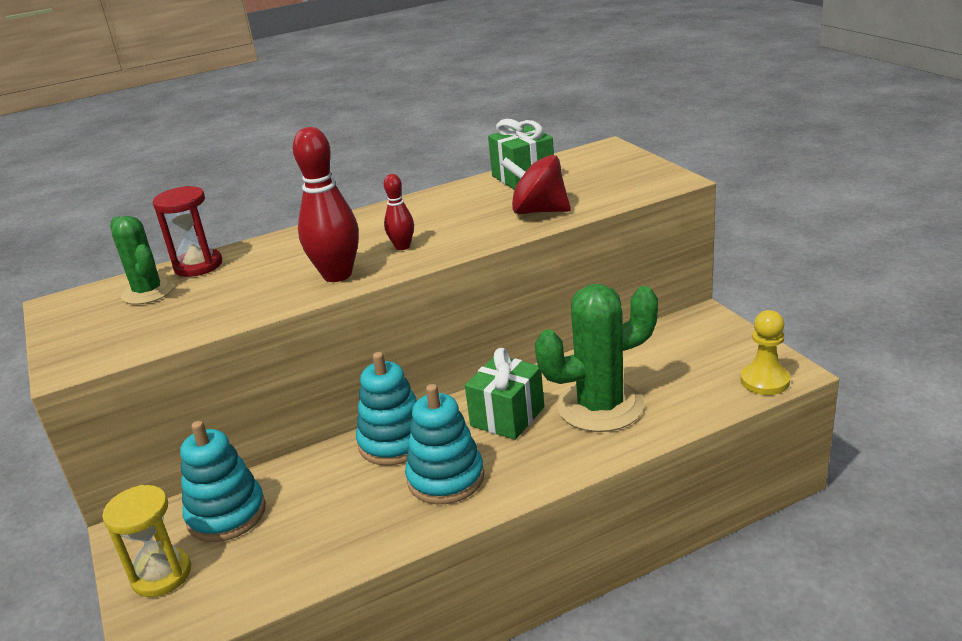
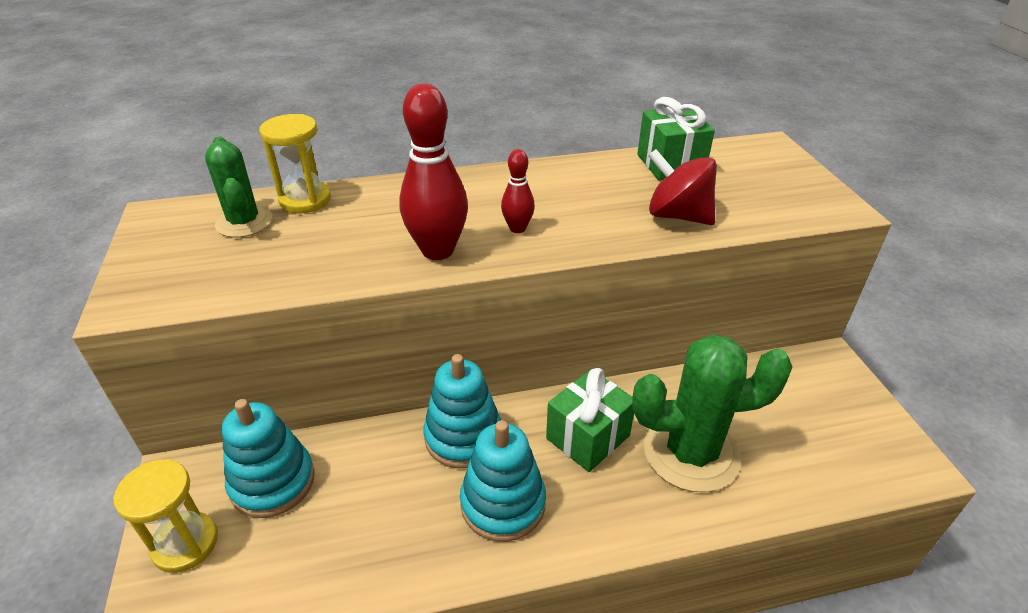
camera: 10 degrees right, 10 degrees up
red hourglass [153,186,222,277] -> yellow hourglass [259,114,331,213]
yellow pawn [741,310,790,395] -> none

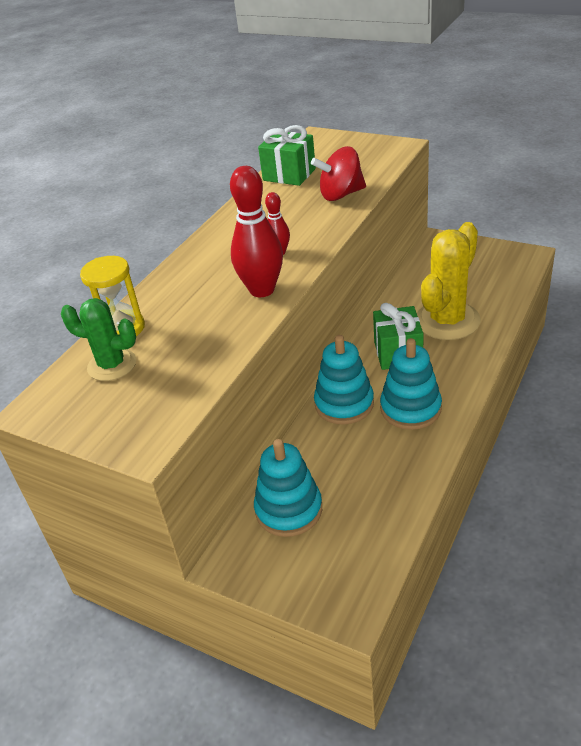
camera: 45 degrees left, 0 degrees up
yellow hourglass [113,459,218,573] -> none
green cactus [632,334,793,492] -> yellow cactus [417,222,481,340]

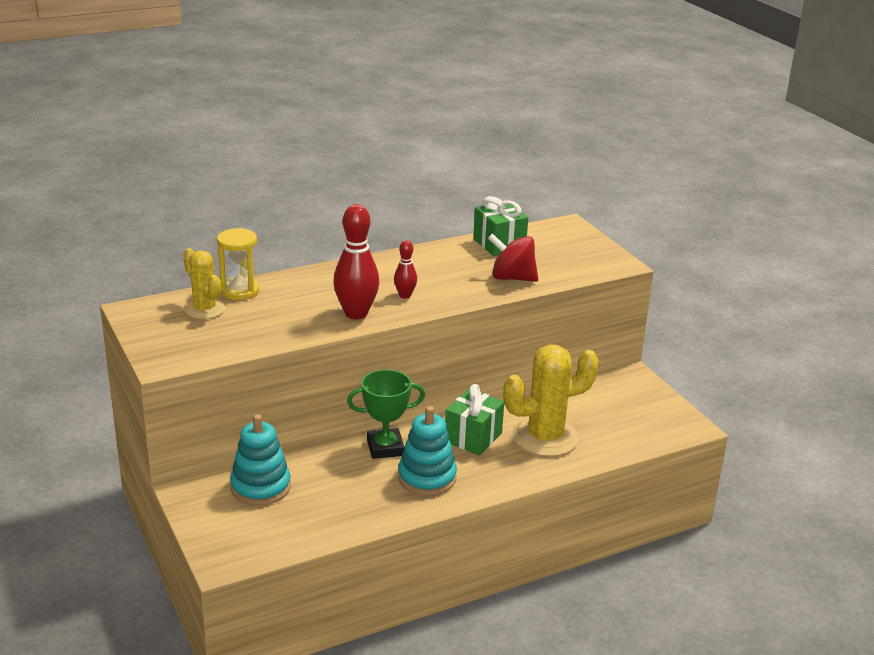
camera: 30 degrees right, 10 degrees down
green cactus [61,298,136,381] -> yellow cactus [183,248,225,319]
turquoise stacking toy [314,335,374,425] -> green trophy [347,369,425,459]

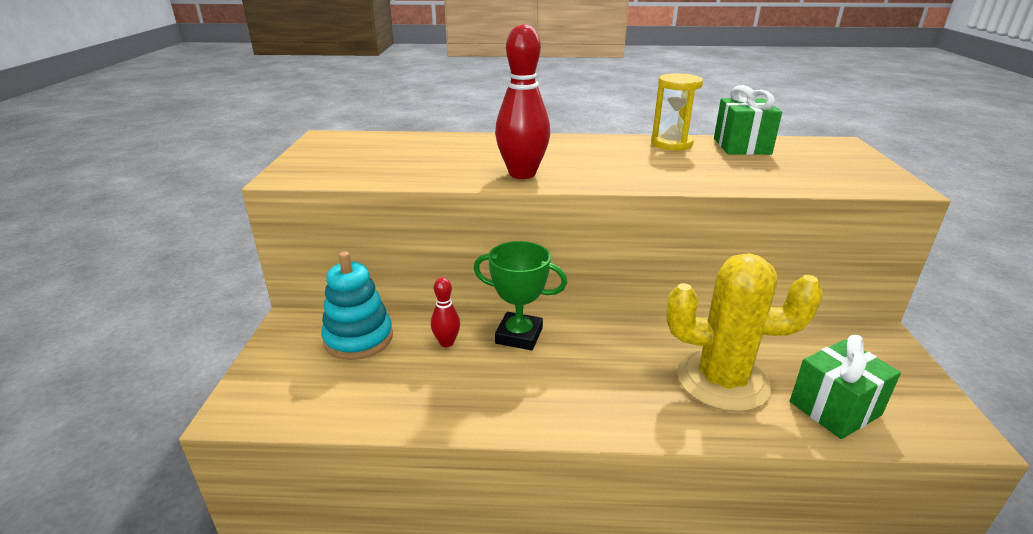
camera: 30 degrees right, 0 degrees up
yellow cactus [183,248,225,319] -> none
yellow hourglass [217,228,259,300] -> yellow hourglass moved to [651,73,703,150]
red bowling pin [394,240,417,299] -> red bowling pin moved to [431,277,460,347]
turquoise stacking toy [398,406,457,496] -> none
green gift [445,384,504,455] -> green gift moved to [790,335,901,439]
red spinning top [488,233,538,282] -> none

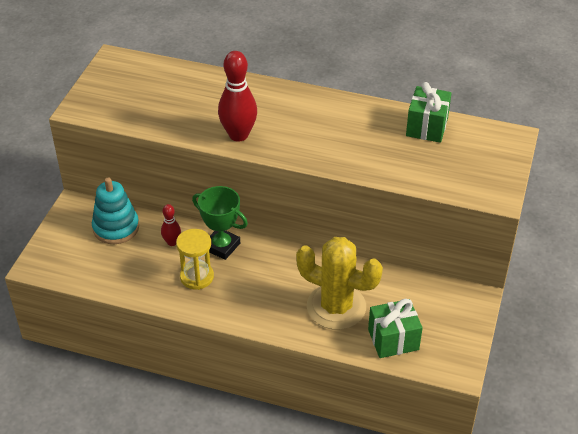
camera: 15 degrees right, 15 degrees up
yellow hourglass [651,73,703,150] -> yellow hourglass moved to [176,229,214,290]

